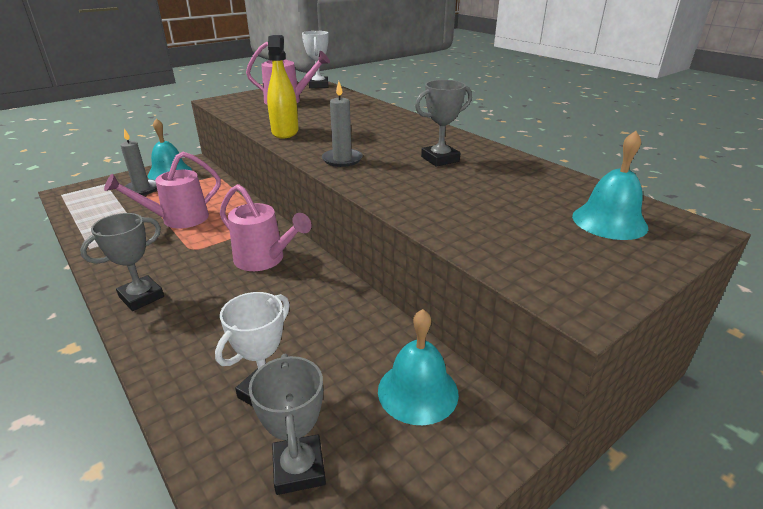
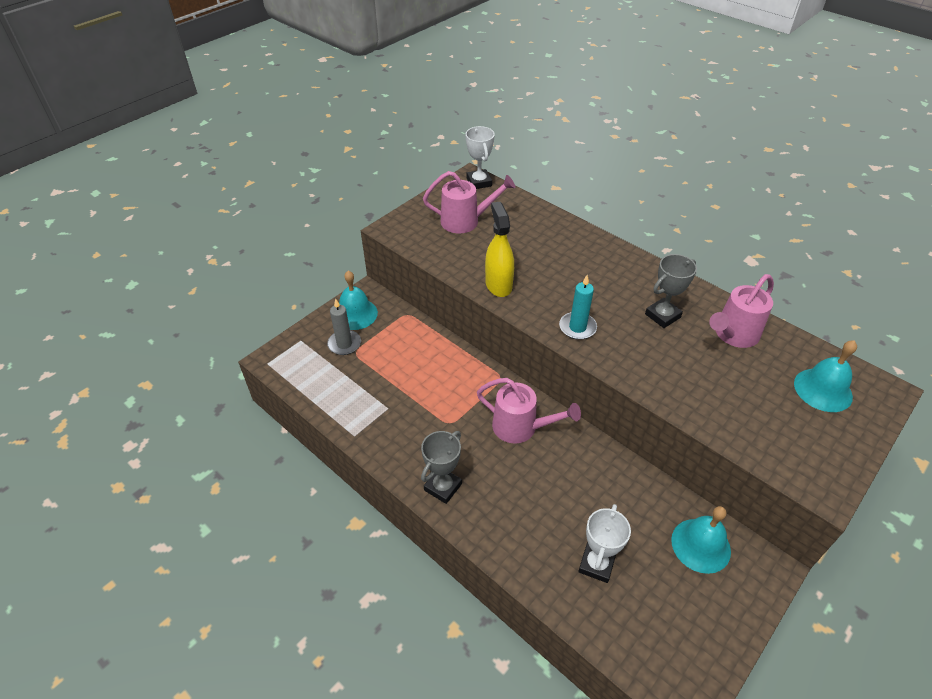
camera: 10 degrees left, 15 degrees up
pink watering can [104,152,221,228] -> pink watering can moved to [709,274,774,348]
grey trophy [249,354,326,495] -> none
grey candle [322,81,363,167] -> turquoise candle [559,275,597,340]

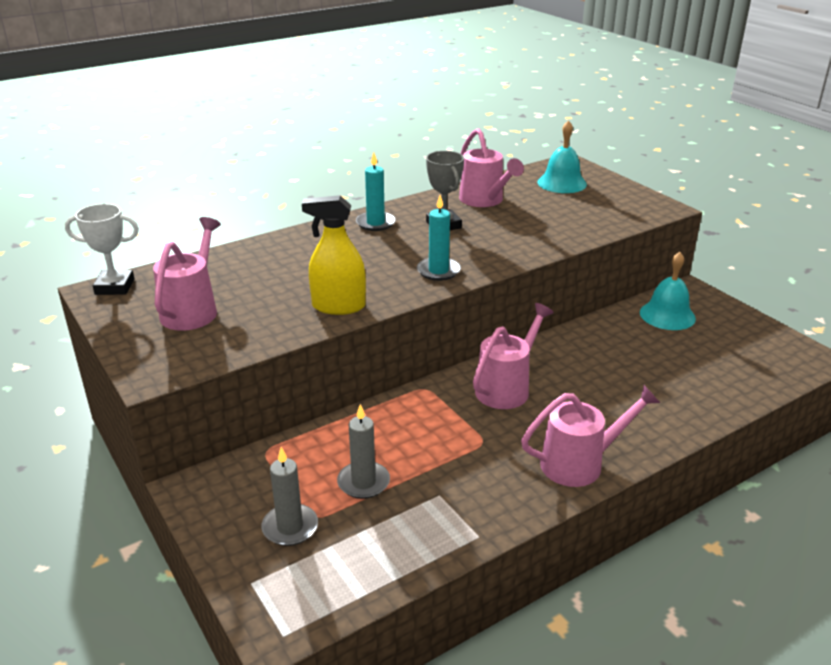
camera: 75 degrees left, 15 degrees down
turquoise bell [339,271,378,330] -> none
grey trophy [421,431,462,504] -> pink watering can [521,385,660,487]
white trophy [578,504,631,583] -> none
none -> grey candle [337,404,390,499]
none -> turquoise candle [356,152,396,231]

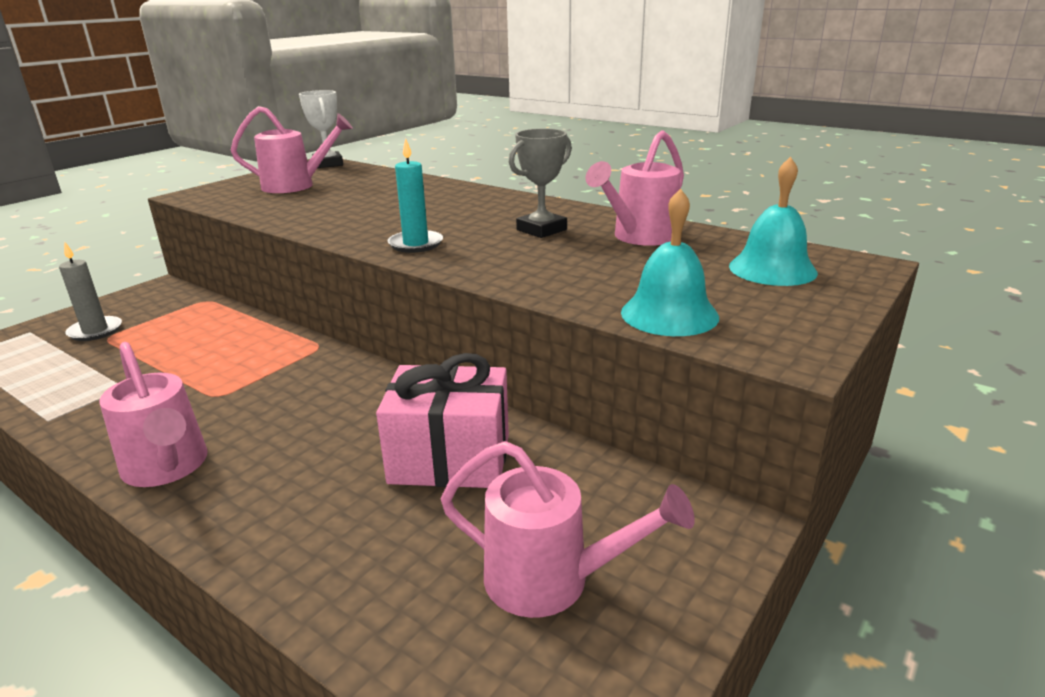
camera: 70 degrees right, 5 degrees down
yellow spray bottle [302,195,366,315] -> none
grey candle [337,404,390,499] -> none
turquoise candle [356,152,396,231] -> none
pink watering can [473,303,554,409] -> pink watering can moved to [440,441,695,618]
turquoise bell [640,252,696,330] -> turquoise bell moved to [621,188,719,336]
none -> pink gift [376,353,509,488]

